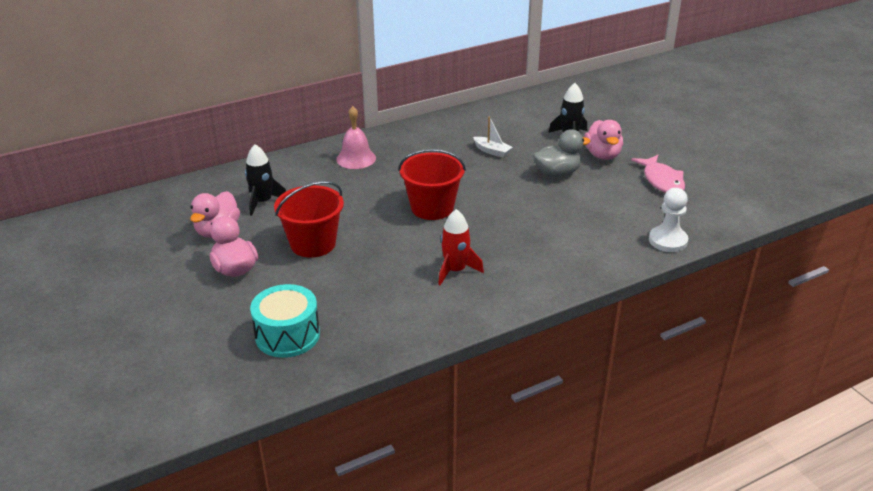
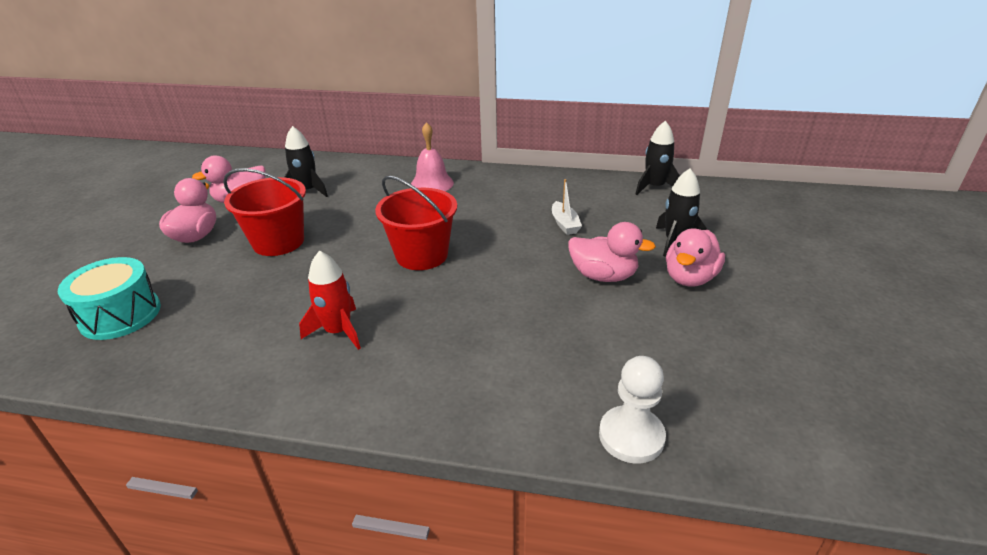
camera: 40 degrees right, 0 degrees up
grey duck [533,129,591,177] -> pink duck [568,222,656,282]
pink fish [631,155,685,193] -> none
none -> black rocket [636,121,680,195]

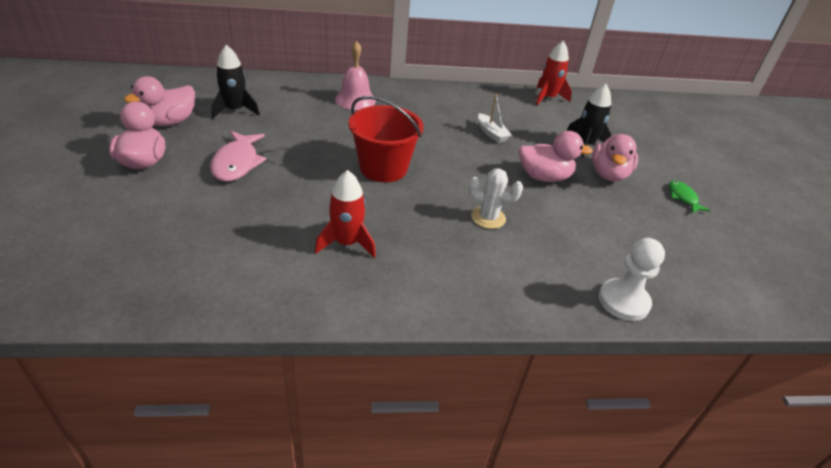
camera: 20 degrees left, 5 degrees up
turquoise drum [58,257,161,340] -> none
red bucket [223,168,306,256] -> pink fish [210,131,266,182]
black rocket [636,121,680,195] -> red rocket [536,41,572,105]
none -> white cactus [468,168,523,229]
none -> green fish [669,180,710,213]

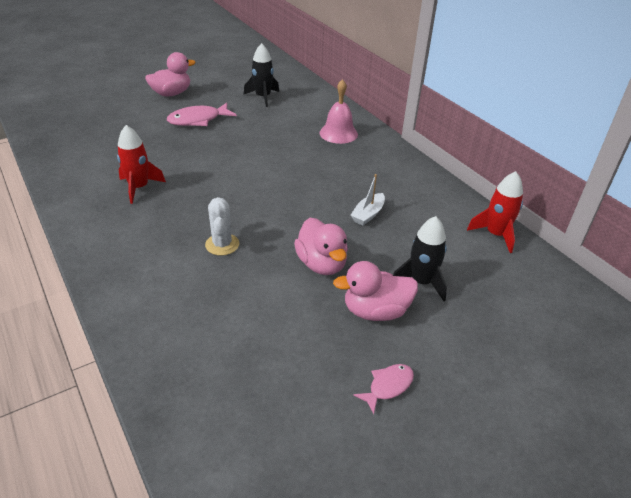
camera: 65 degrees right, 0 degrees up
pink duck [124,76,195,126] -> none
red bucket [349,96,424,182] -> none
white pawn [599,238,665,321] -> none
green fish [669,180,710,213] -> pink fish [353,364,414,414]

